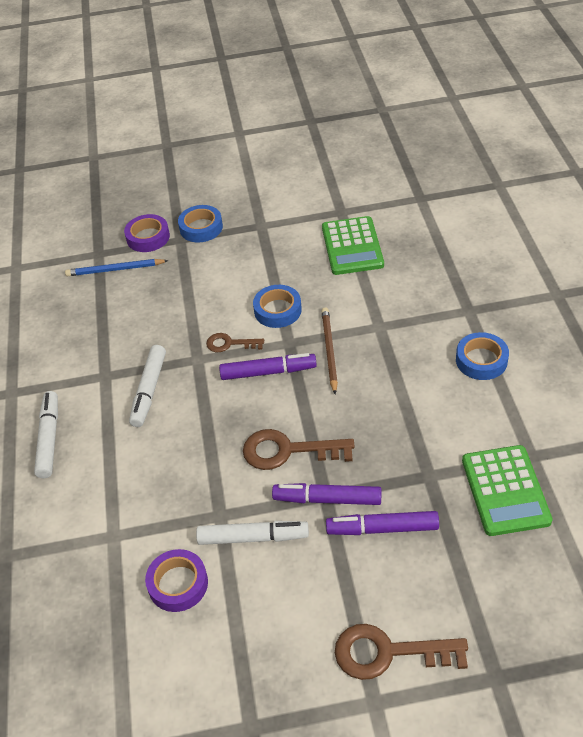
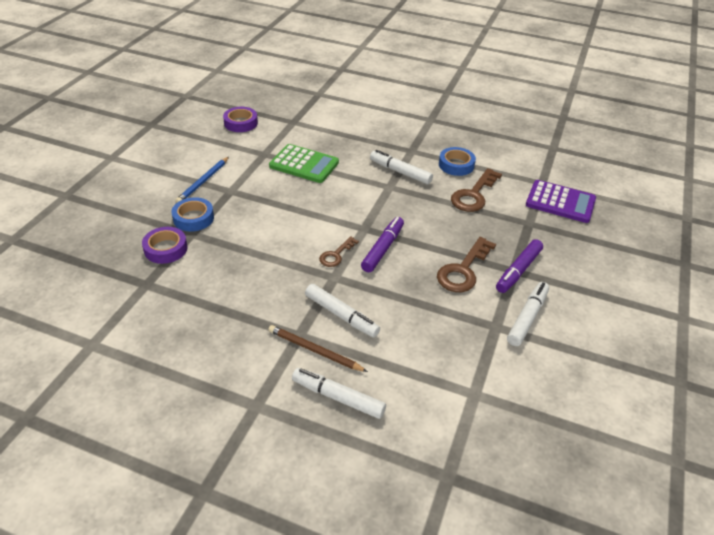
camera: 65 degrees left, 5 degrees down
blue pencil [65,259,169,276] -> blue pencil moved to [175,157,229,203]
purple tape [145,549,208,612] -> purple tape moved to [223,107,258,132]
blue tape [253,285,302,328] -> none
brown pencil [321,307,338,394] -> brown pencil moved to [268,325,368,372]
purple marker [326,511,439,535] -> none
brown key [335,624,468,680] -> brown key moved to [451,168,502,212]
green calculator [462,445,553,536] -> purple calculator [526,180,596,223]
none -> white marker [370,150,433,184]

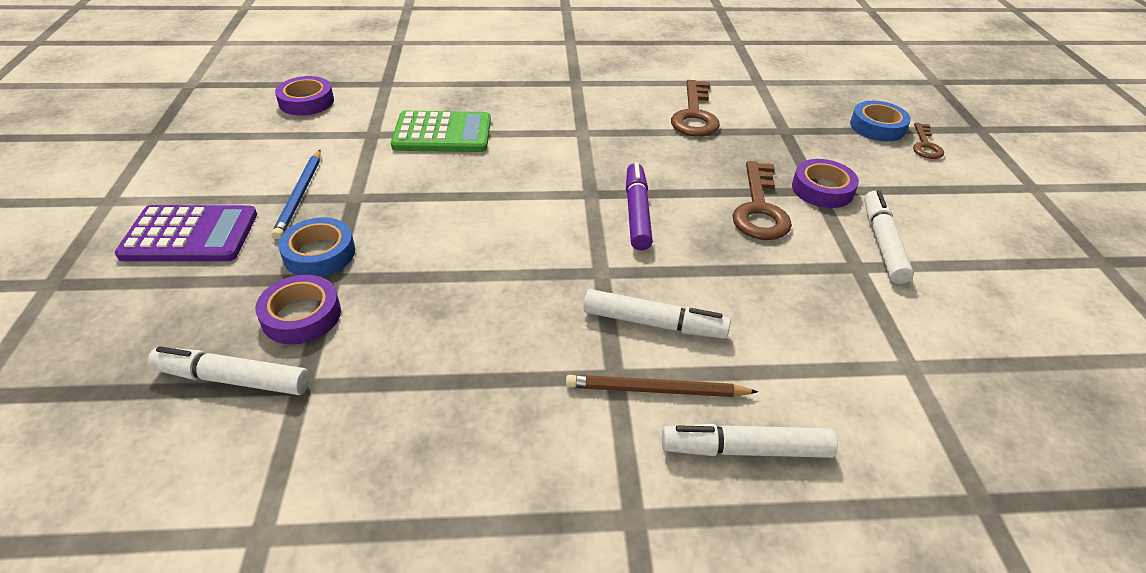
camera: 25 degrees left, 0 degrees up
brown key [319,236,359,267] -> brown key moved to [913,123,944,159]
white marker [370,150,433,184] -> white marker moved to [148,346,310,395]
blue tape [439,147,476,176] -> blue tape moved to [850,101,911,142]
purple marker [496,239,543,293] -> purple tape [792,159,859,208]
purple calculator [526,180,596,223] -> purple calculator moved to [115,205,257,261]

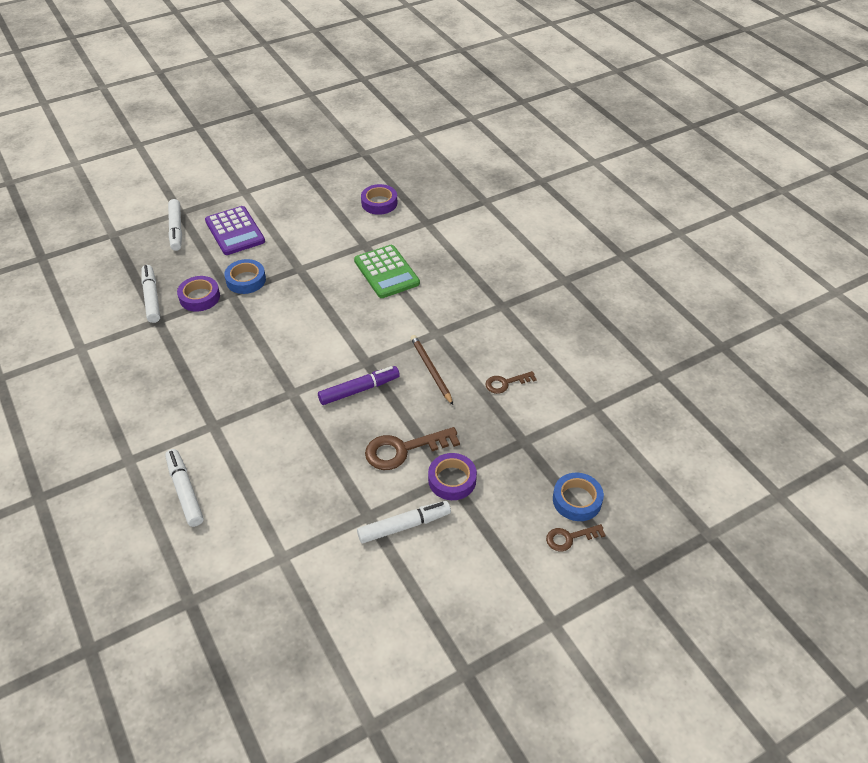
camera: 65 degrees right, 5 degrees up
blue pencil [272,150,321,239] -> none
brown pencil [566,375,758,397] -> brown pencil moved to [410,335,453,405]
white marker [583,289,731,339] -> white marker moved to [168,199,182,251]
brown key [671,80,720,137] -> brown key [485,371,537,394], size x0.58

